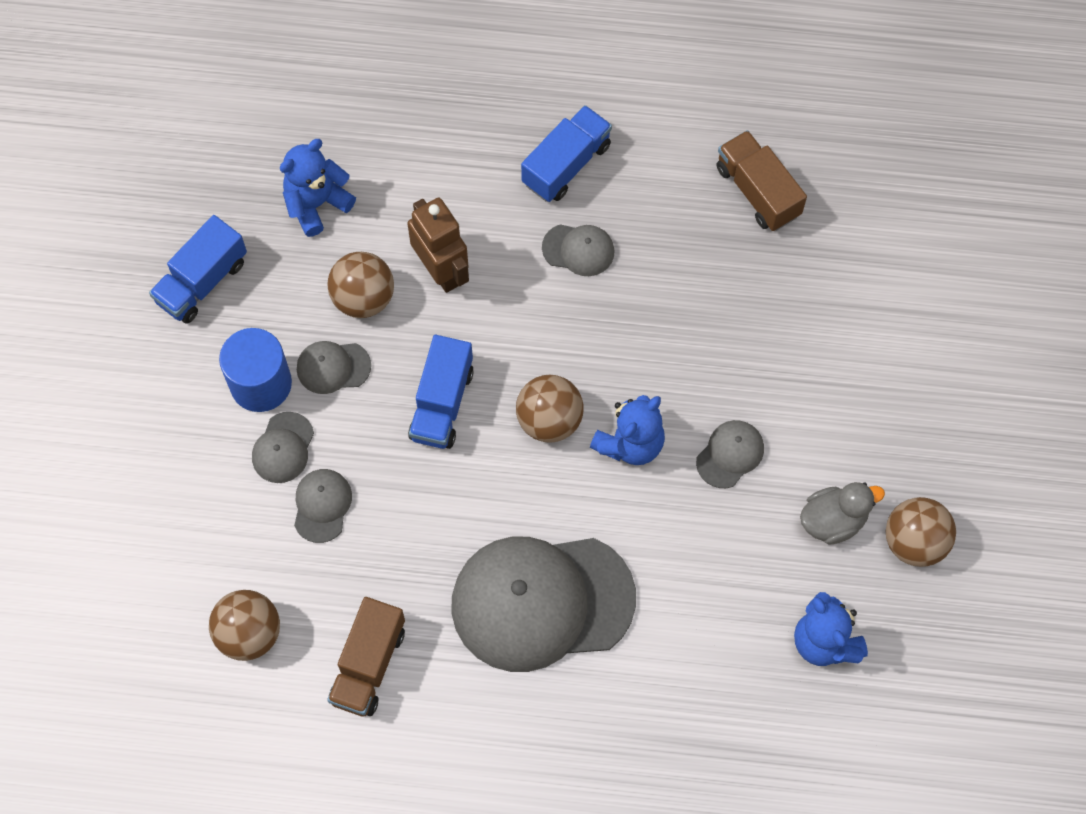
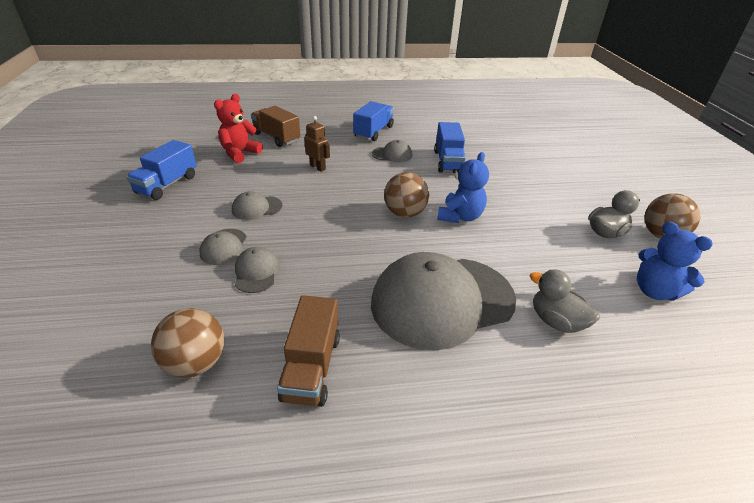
camera: 15 degrees left, 30 degrees down
blue cylinder [219,328,292,412] -> none
blue teddy bear [280,139,356,237] -> red teddy bear [214,94,263,163]
brown ball [327,252,394,318] -> none
brown robot [407,198,469,293] -> brown robot [304,116,330,172], size x0.63
blue truck [408,335,474,449] -> blue truck moved to [434,122,466,173]
grey cap [696,420,764,488] -> none
brown truck [716,130,807,231] -> brown truck moved to [251,106,300,147]
none -> grey duck [530,270,600,333]

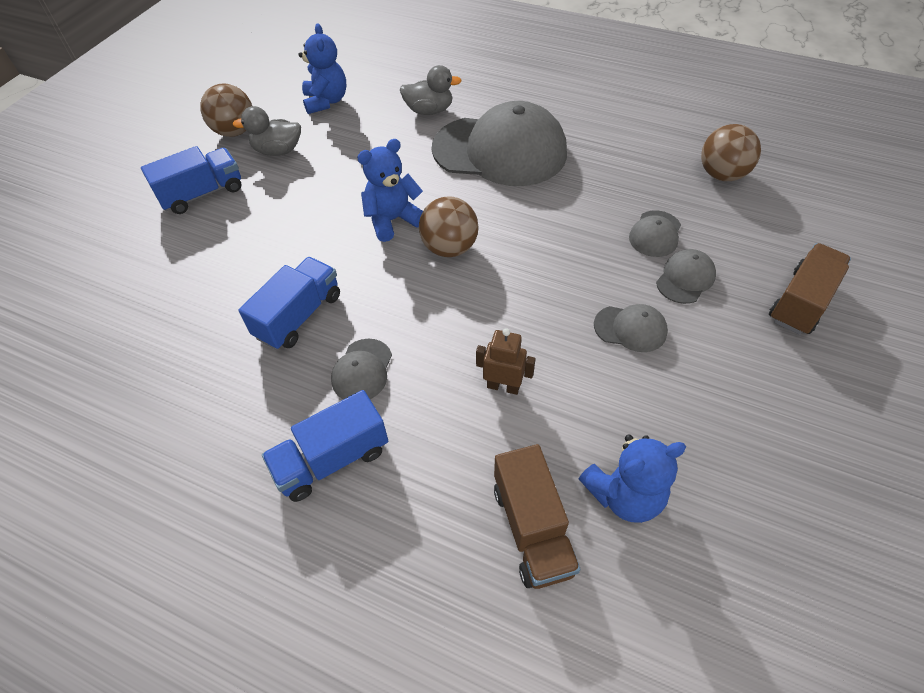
camera: 145 degrees left, 15 degrees up
blue truck [126,140,197,200] -> blue truck moved to [141,146,241,214]
red teddy bear [214,94,263,163] -> blue teddy bear [579,434,686,523]
brown truck [277,295,340,407] -> brown truck moved to [769,243,851,335]
brown robot [304,116,330,172] -> brown robot turned 120 degrees clockwise [476,328,536,395]
grey cap [372,140,412,162] -> grey cap turned 105 degrees counterclockwise [331,339,392,400]
grey duck [530,270,600,333] -> grey duck turned 75 degrees counterclockwise [400,65,462,115]

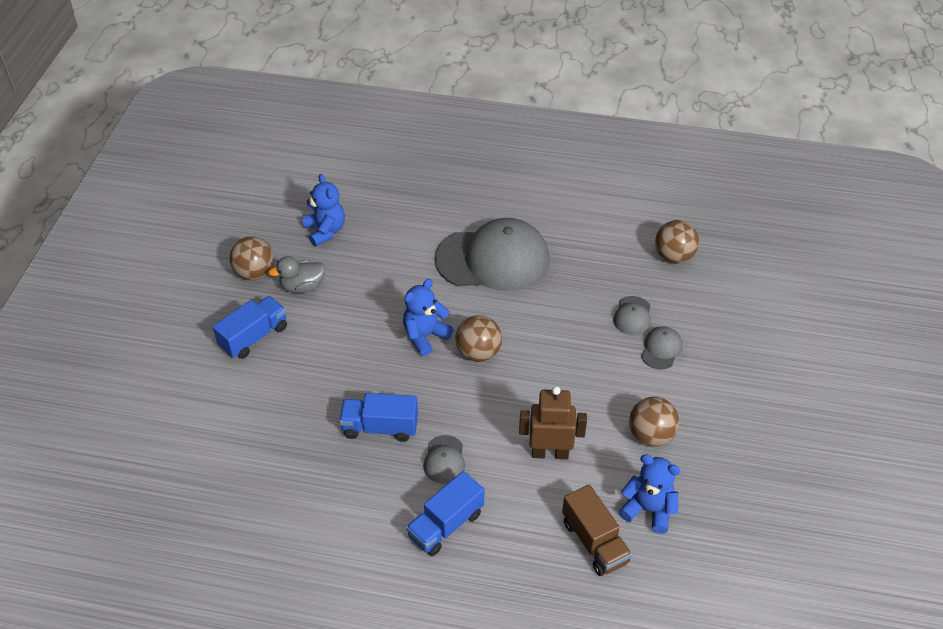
camera: 15 degrees left, 5 degrees down
blue truck [238,257,340,350] -> blue truck turned 105 degrees counterclockwise [339,393,418,442]
grey duck [400,65,462,115] -> none
brown robot [476,328,536,395] -> brown robot [519,386,587,459], size x1.58
blue teddy bear [579,434,686,523] -> blue teddy bear turned 120 degrees counterclockwise [619,454,681,534]
grey cap [594,304,668,352] -> none
brown truck [769,243,851,335] -> none
none -> brown ball [629,397,679,447]

